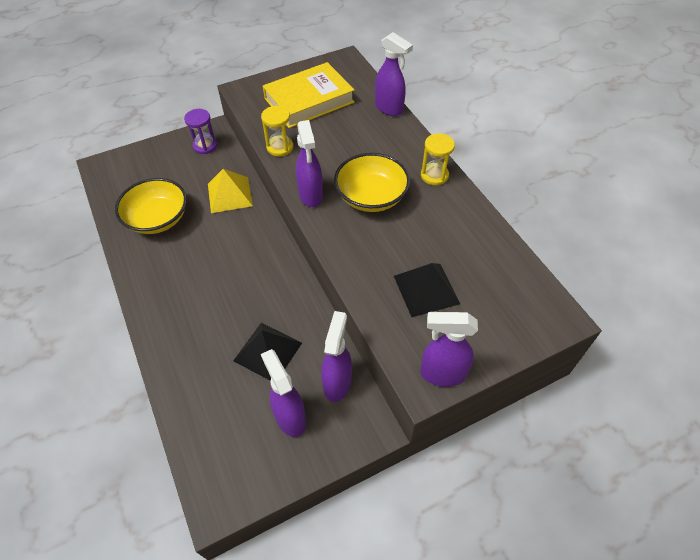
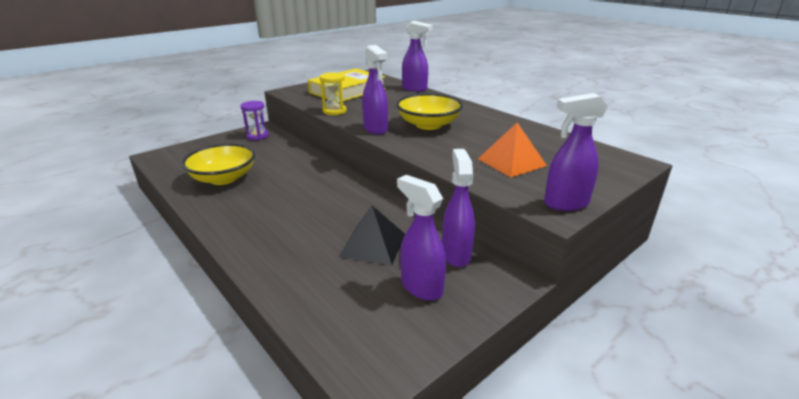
camera: 15 degrees left, 25 degrees down
yellow pyramid [208,169,253,213] -> none
black pyramid [394,263,460,317] -> orange pyramid [478,123,547,177]
yellow hourglass [421,133,455,185] -> none

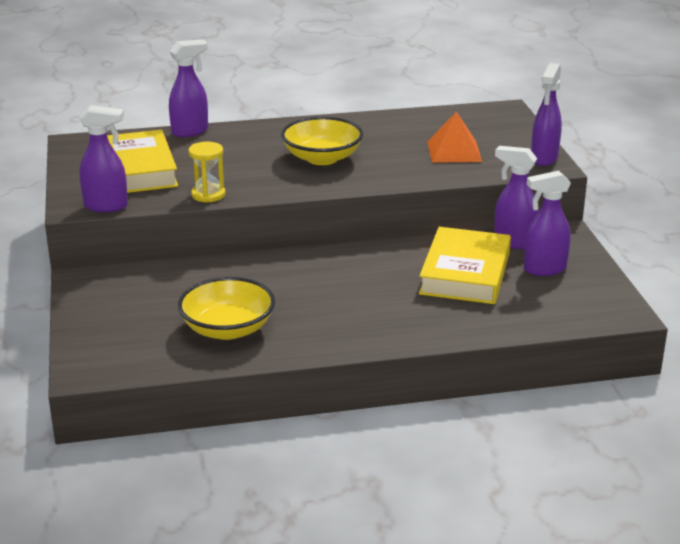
camera: 60 degrees left, 0 degrees up
purple hourglass [240,101,269,140] -> none
black pyramid [339,205,405,265] -> yellow book [419,227,511,304]
purple spray bottle [362,45,388,135] -> purple spray bottle moved to [80,105,128,213]

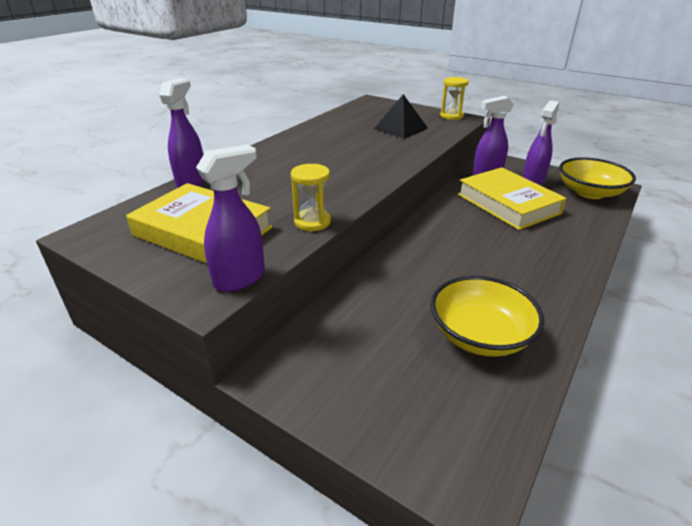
camera: 45 degrees left, 5 degrees up
yellow bowl [281,117,363,165] -> yellow bowl moved to [559,158,636,199]
orange pyramid [427,111,482,163] -> black pyramid [374,94,428,139]
purple spray bottle [531,63,562,166] -> yellow hourglass [440,77,469,120]

